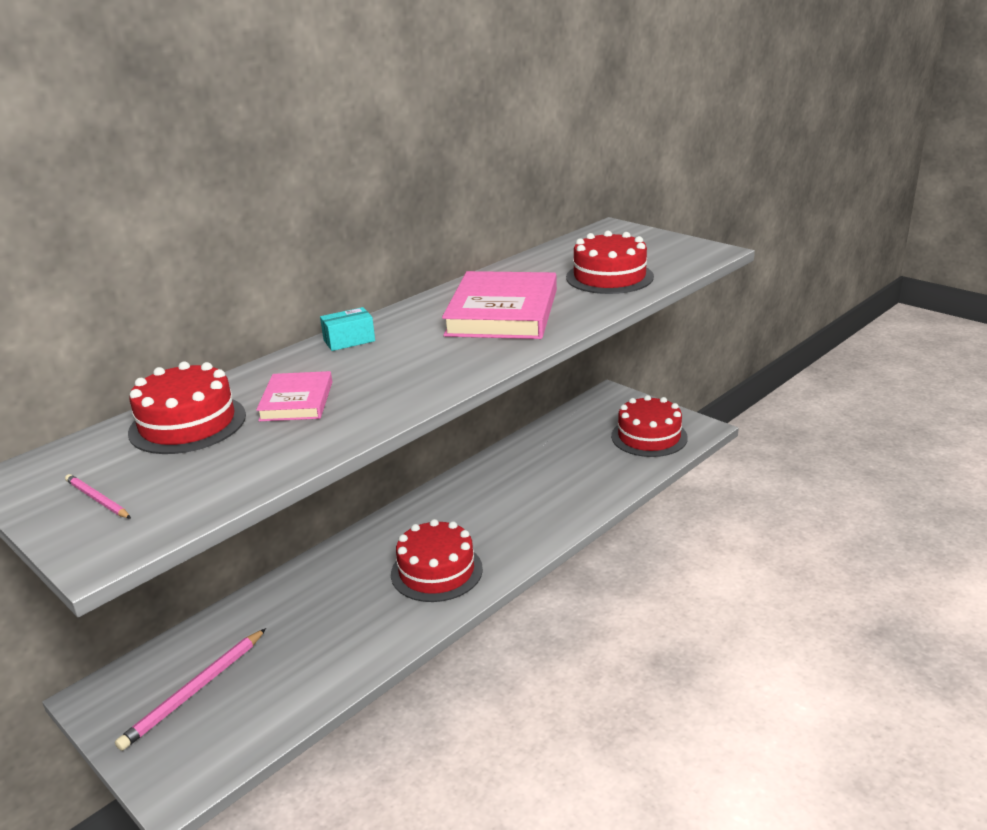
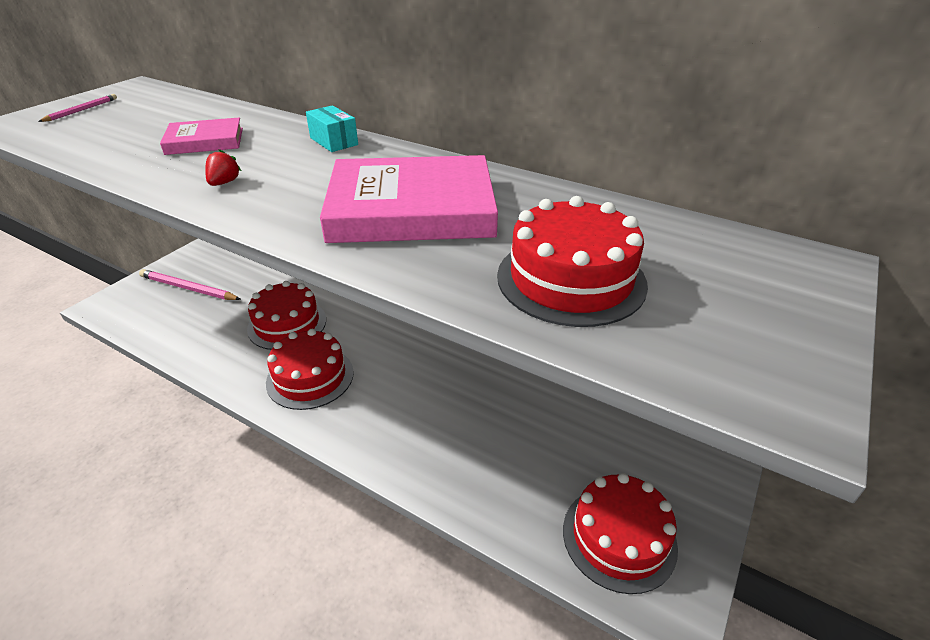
camera: 75 degrees right, 10 degrees up
red cake [128,361,246,454] -> red cake moved to [247,281,326,350]
none -> red strawberry [205,149,241,186]

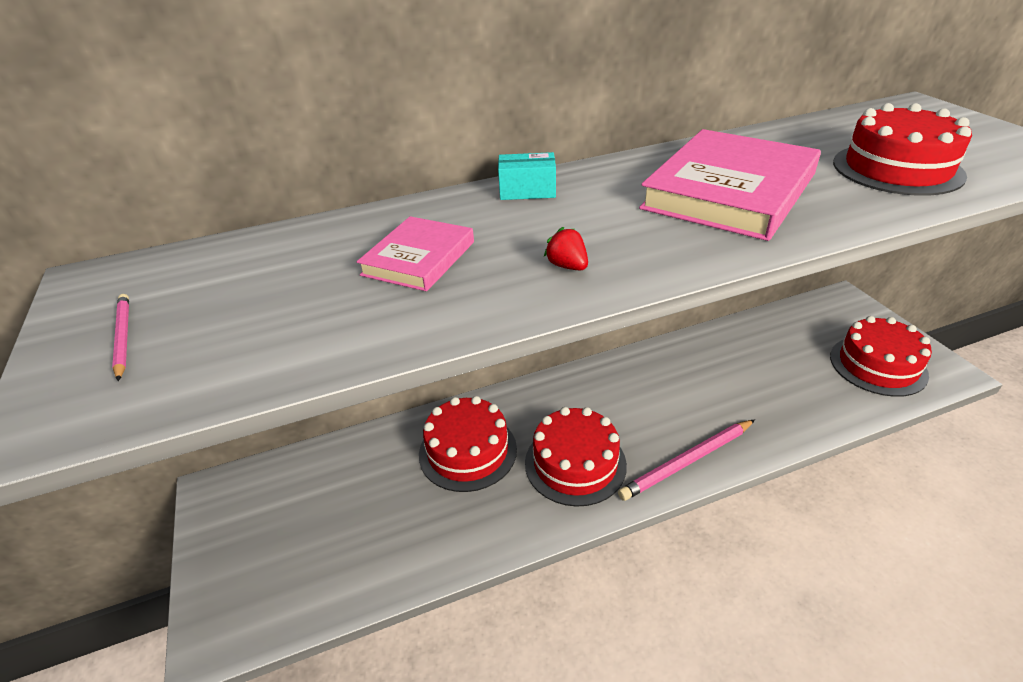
camera: 50 degrees left, 0 degrees up
pink pencil [139,269,241,300] -> pink pencil moved to [618,419,755,501]

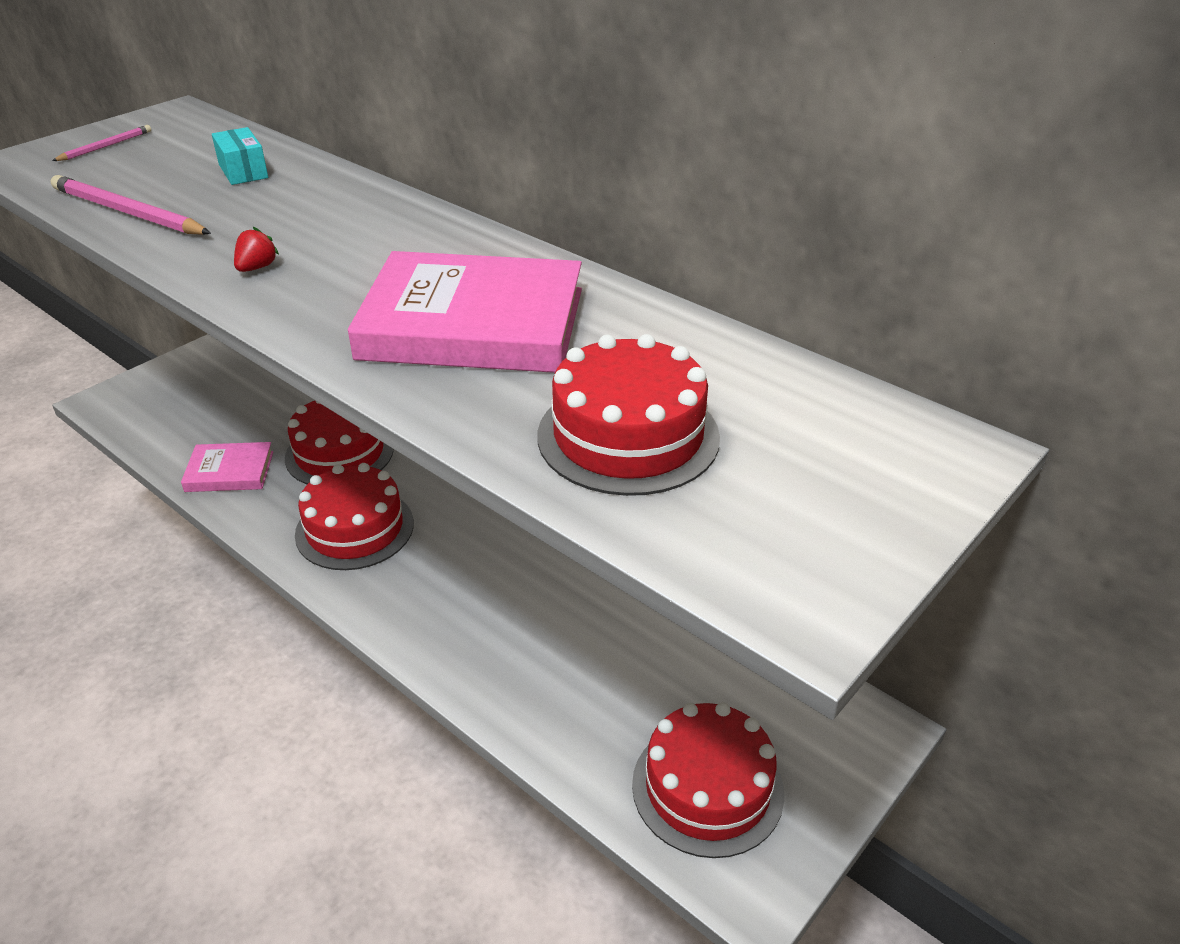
camera: 60 degrees right, 0 degrees up
pink book [357,216,474,291] -> pink book moved to [181,442,274,492]
turquoise box [498,152,556,200] -> turquoise box moved to [212,127,268,185]
pink pencil [618,419,755,501] -> pink pencil moved to [51,175,211,235]

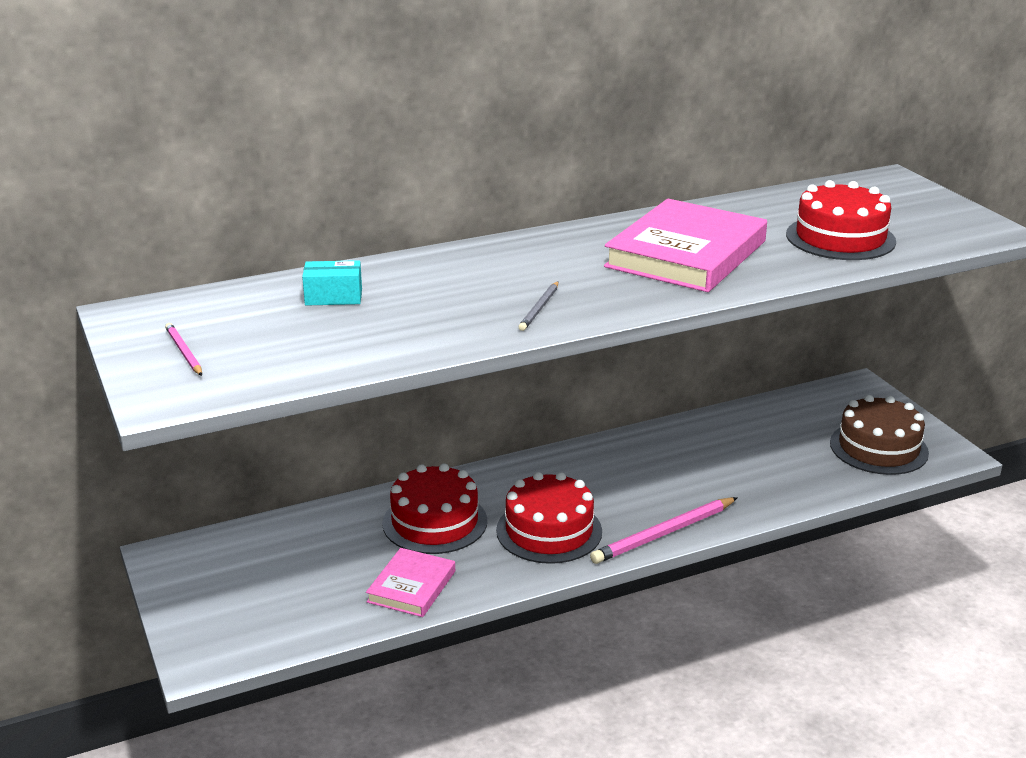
camera: 65 degrees left, 10 degrees down
pink pencil [51,175,211,235] -> pink pencil moved to [590,497,738,564]
red strawberry [234,227,279,272] -> grey pencil [519,281,559,331]
red cake [632,702,784,858] -> brown cake [830,395,929,475]

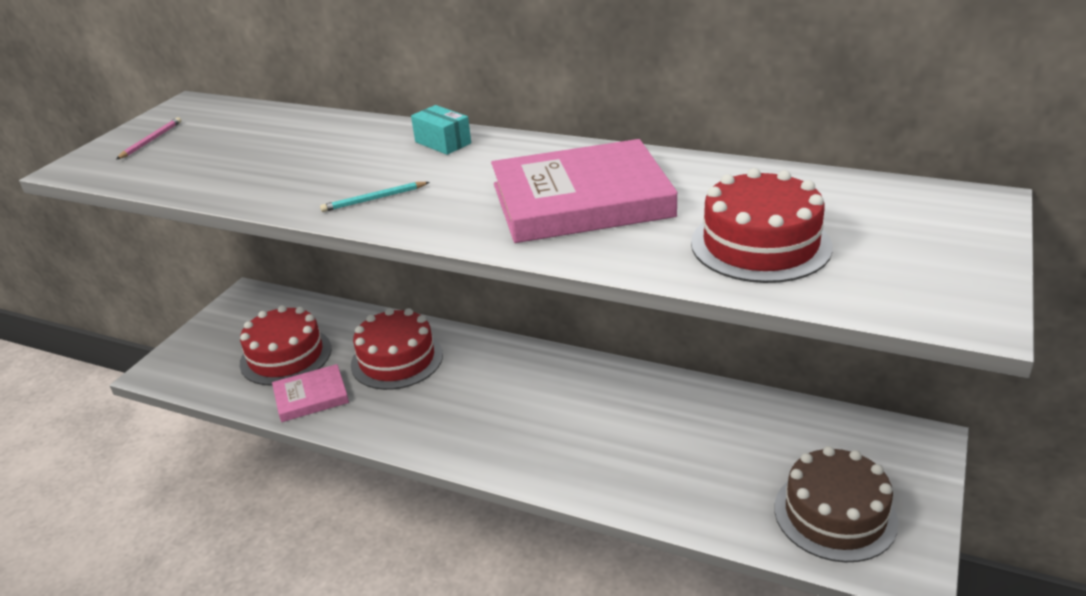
camera: 50 degrees right, 5 degrees up
turquoise box [302,260,362,306] -> turquoise box moved to [411,105,471,155]
red cake [496,472,602,564] -> red cake moved to [240,305,332,386]
grey pencil [519,281,559,331] -> turquoise pencil [320,182,430,212]
pink pencil [590,497,738,564] -> none

